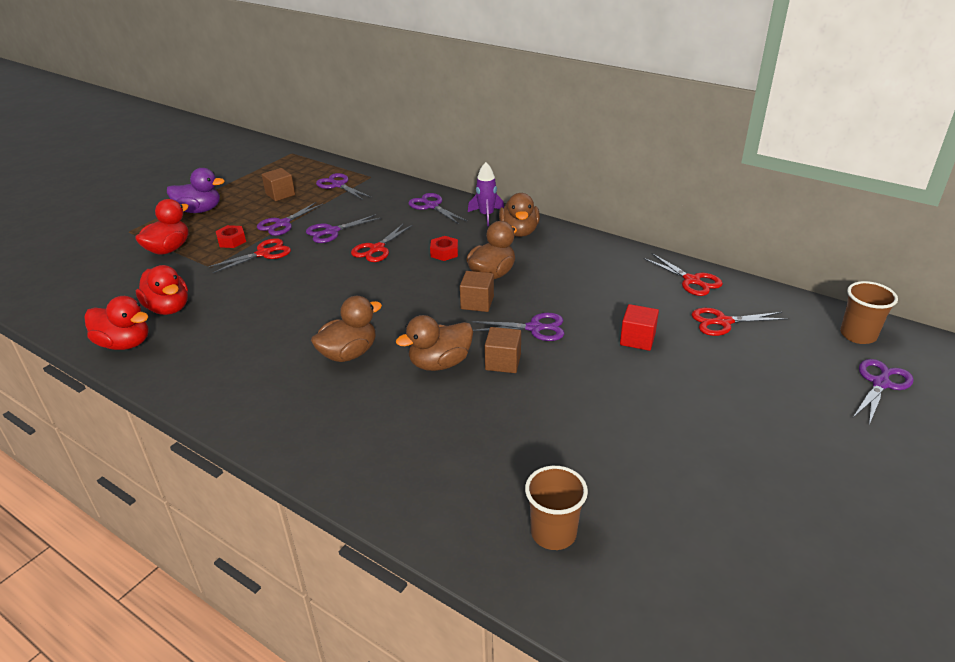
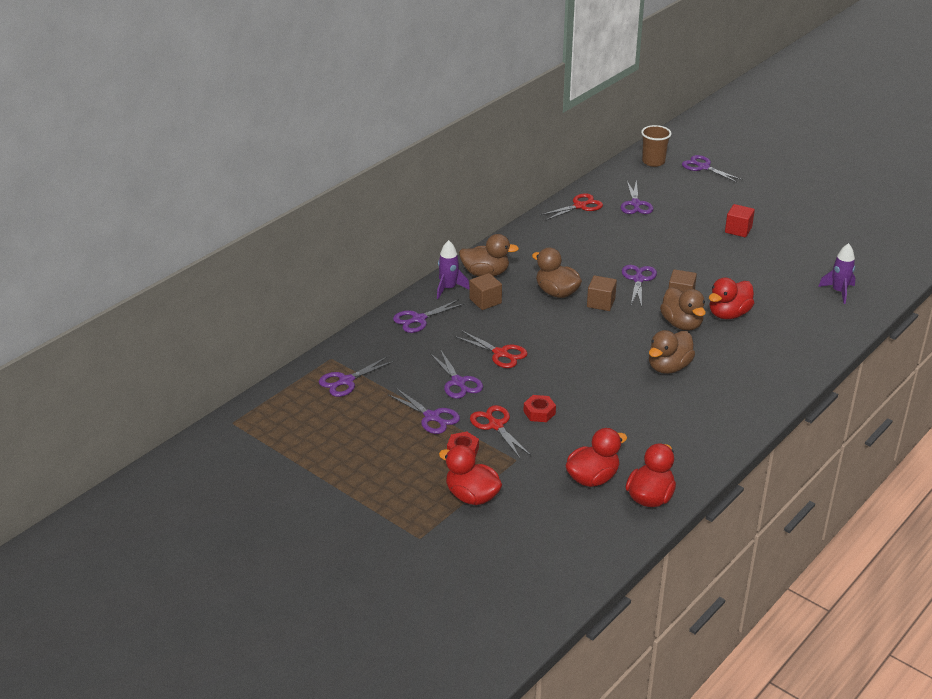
camera: 85 degrees left, 0 degrees up
purple duck [167,168,225,213] -> none
brown cube [262,168,295,201] -> brown cube moved to [470,273,502,310]
brown duck [311,296,382,362] -> brown duck turned 105 degrees counterclockwise [649,330,695,374]
red nut [430,236,458,261] -> red nut moved to [524,395,556,422]
brown cup [525,466,588,550] -> purple rocket [818,243,856,304]
red cube [620,304,659,351] -> red cube moved to [725,204,755,237]
red scissors [692,308,788,336] -> purple scissors [620,180,653,214]
none -> red duck [709,278,754,319]

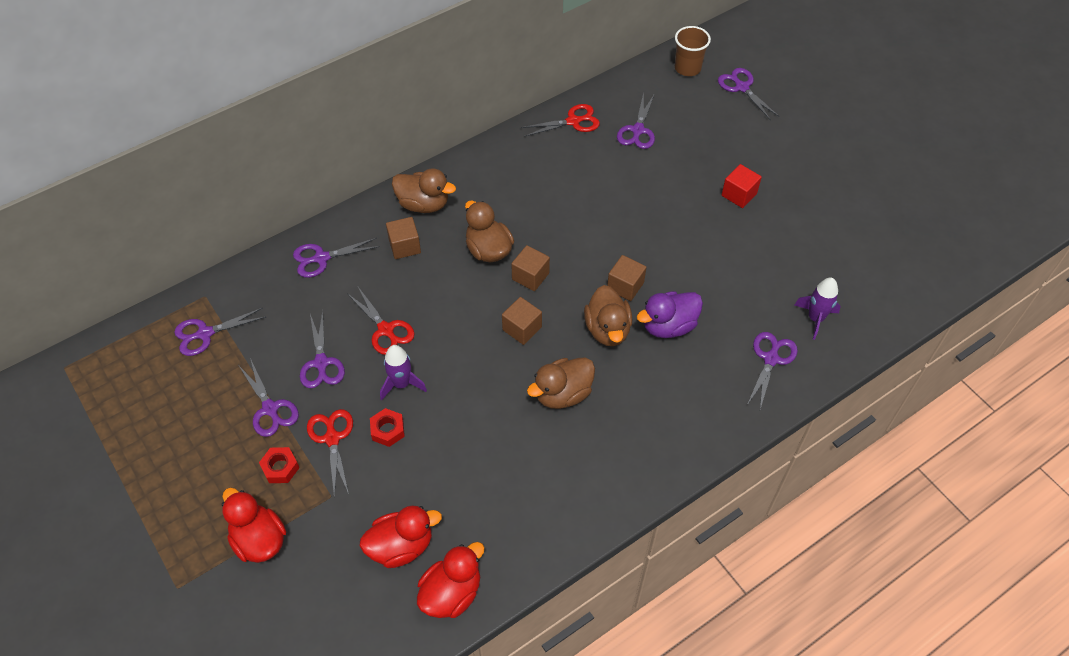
camera: 15 degrees right, 20 degrees up
purple rocket [437,240,470,299] -> purple rocket moved to [380,345,427,400]
purple scissors [622,265,657,307] -> purple scissors moved to [747,332,798,409]
red duck [709,278,754,319] -> purple duck [637,291,703,338]
none -> brown cube [502,297,542,345]

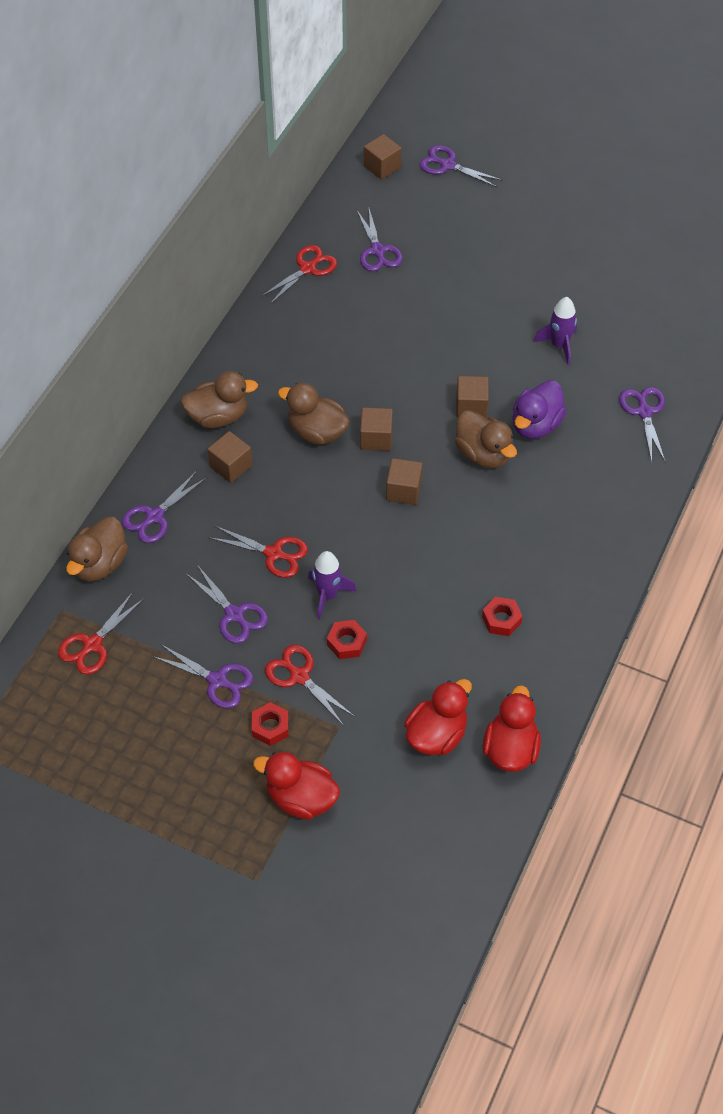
camera: 30 degrees left, 0 degrees up
purple scissors [174,308,266,356] -> red scissors [58,592,145,675]
brown duck [527,358,595,409] -> brown duck moved to [66,517,128,582]
brown cup [675,26,711,76] -> brown cube [364,134,401,180]
red cube [722,164,762,208] -> none
purple rocket [794,278,841,340] -> purple rocket moved to [534,297,577,365]
none -> red nut [482,597,523,636]

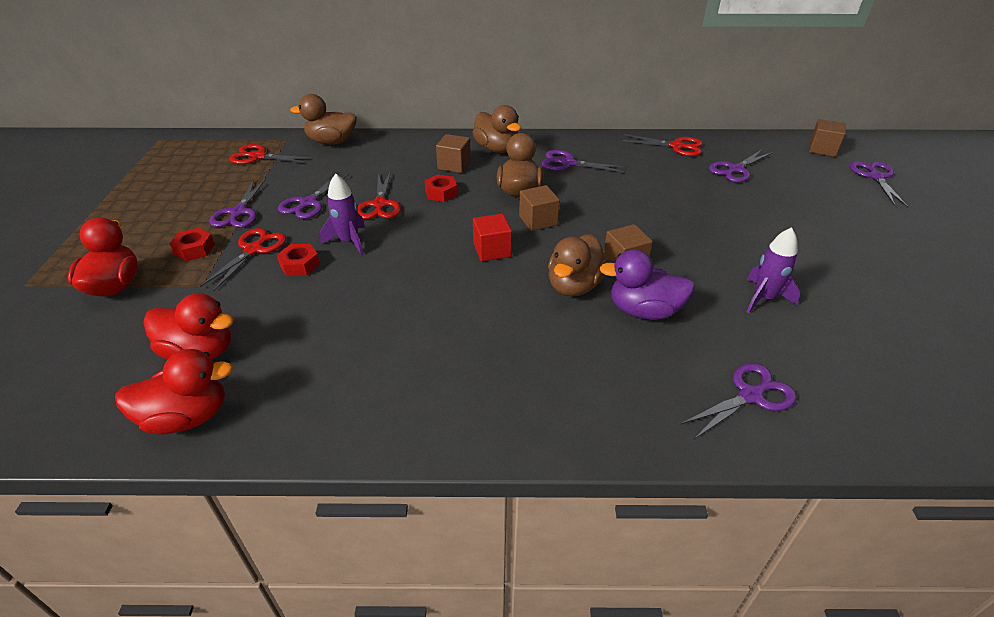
camera: 65 degrees right, 15 degrees down
purple scissors [122,471,207,543] -> purple scissors moved to [541,150,625,172]
brown cube [386,458,423,505] -> red cube [473,214,512,261]
red nut [482,597,523,636] -> red nut moved to [425,174,457,202]

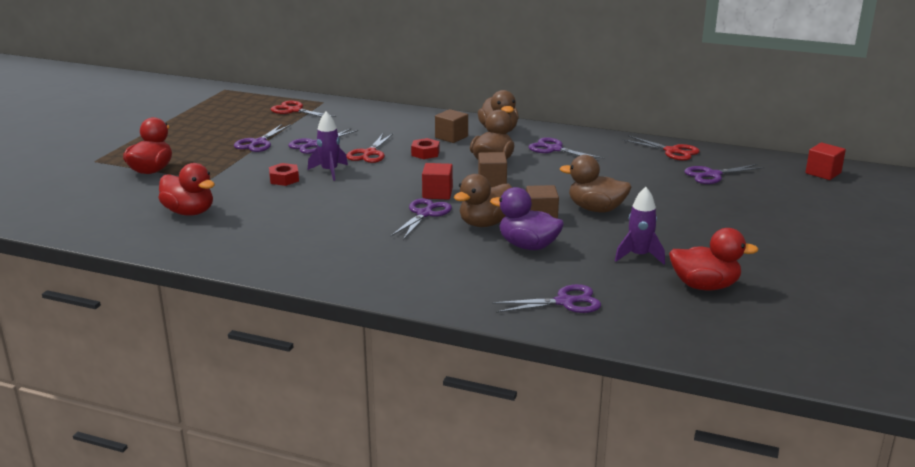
camera: 20 degrees right, 15 degrees down
red duck [115,349,233,435] -> red duck moved to [669,228,759,290]
red nut [170,228,215,261] -> none
red scissors [200,228,286,292] -> none
brown duck [290,94,357,145] -> brown duck moved to [560,155,631,212]
brown cube [809,119,845,157] -> red cube [806,143,846,180]
purple scissors [850,161,908,207] -> purple scissors moved to [391,198,452,240]

